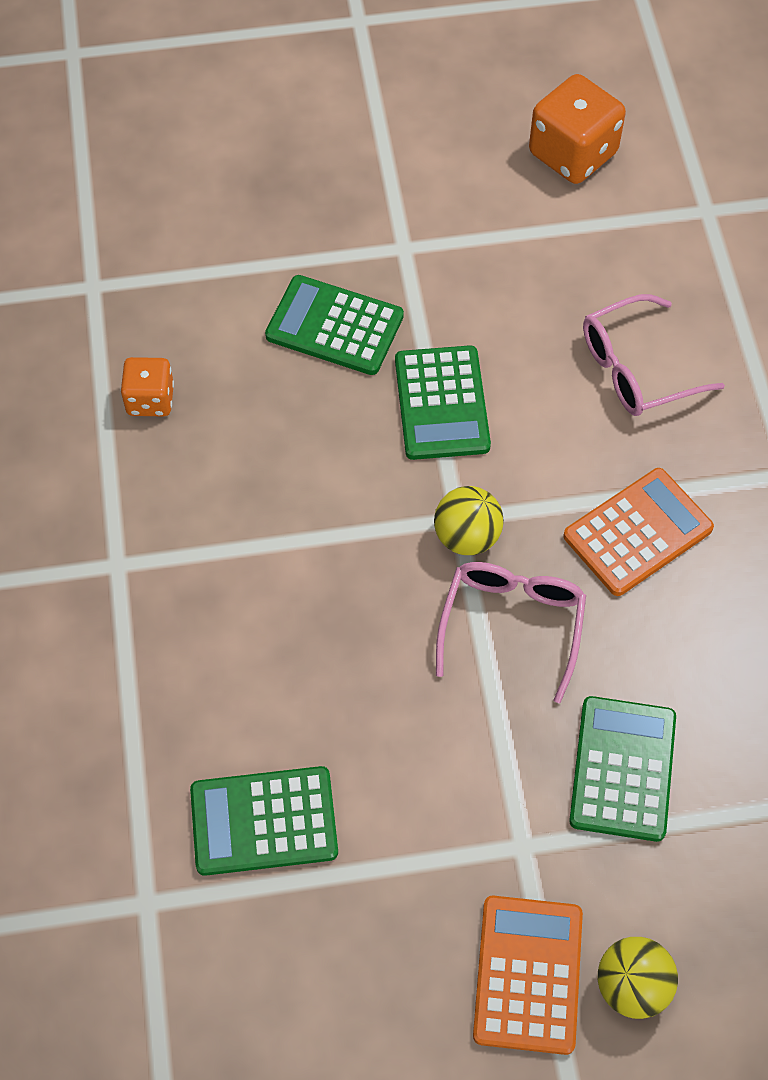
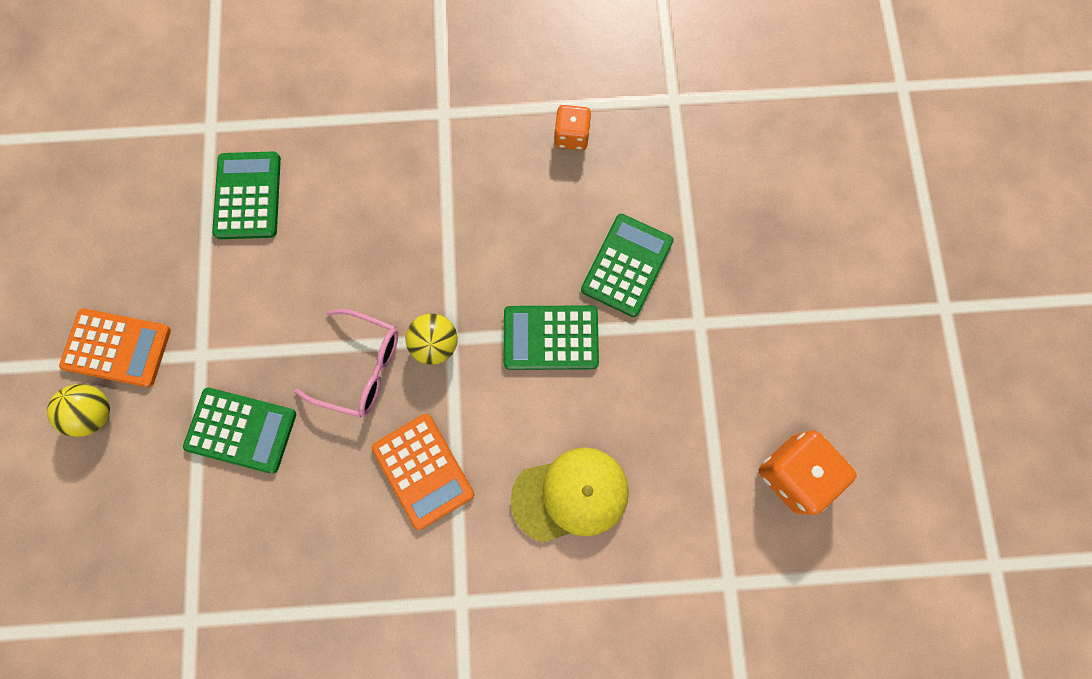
camera: 95 degrees right, 15 degrees up
pink glasses [583,294,725,416] -> yellow cap [510,447,629,543]

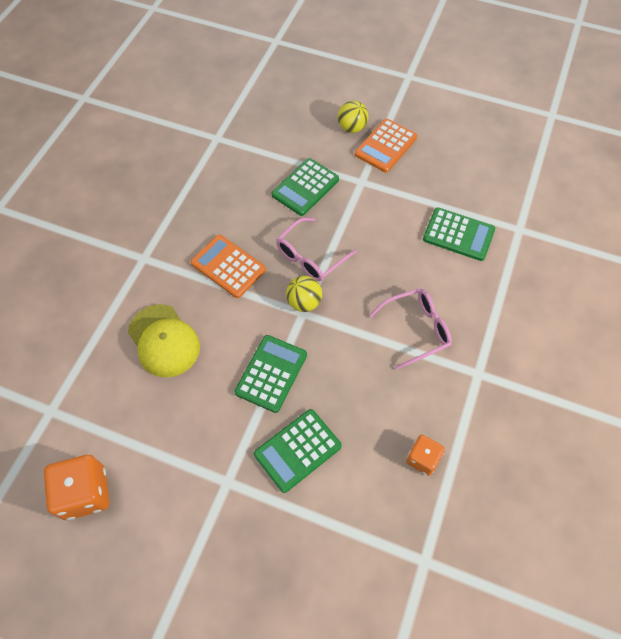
camera: 115 degrees right, 15 degrees down
orange calculator [372,414,474,530] -> orange calculator turned 45 degrees clockwise [191,235,266,298]
yellow cap [510,447,629,543] -> yellow cap turned 45 degrees counterclockwise [128,304,200,377]
green calculator [581,214,674,317] -> green calculator turned 90 degrees clockwise [254,409,342,493]
none -> pink glasses [369,288,452,369]

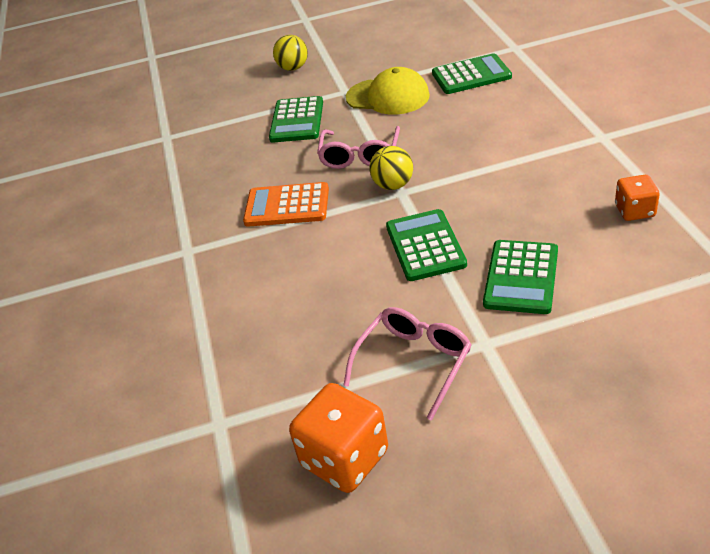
camera: 30 degrees left, 20 degrees down
yellow cap [128,304,200,377] -> yellow cap moved to [346,67,430,115]
orange calculator [355,119,417,173] -> none
pink glasses [369,288,452,369] -> pink glasses moved to [343,307,472,421]

